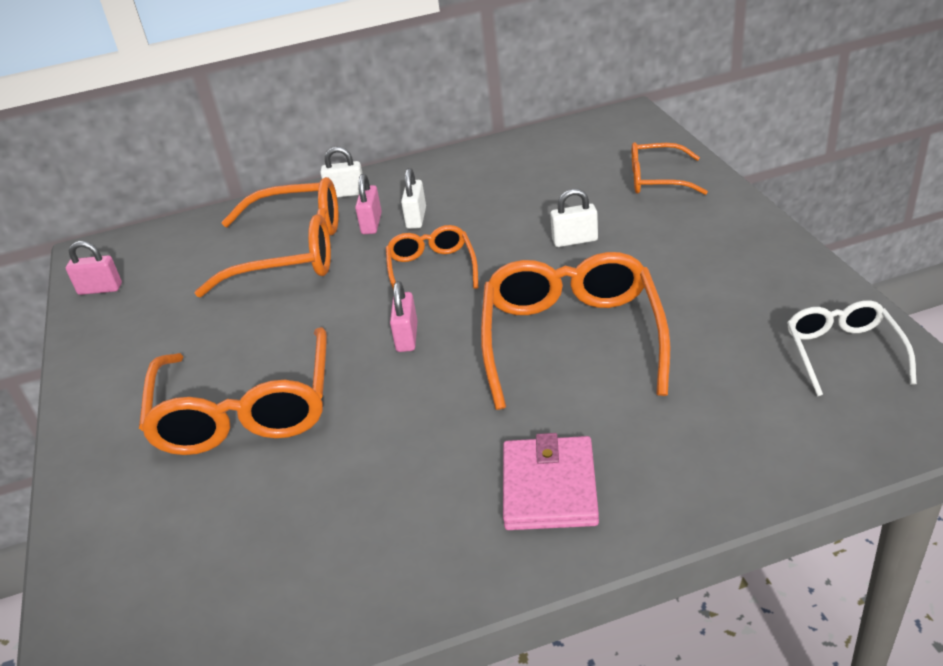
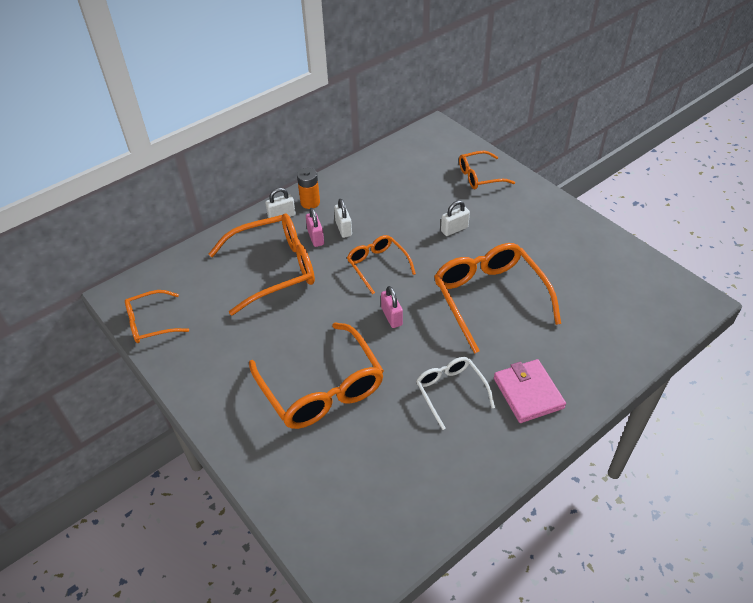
camera: 25 degrees left, 10 degrees up
pink padlock [66,241,122,295] -> orange glasses [125,290,189,343]
white glasses [787,300,917,396] -> white glasses moved to [416,357,495,430]
none -> orange battery [297,168,320,209]

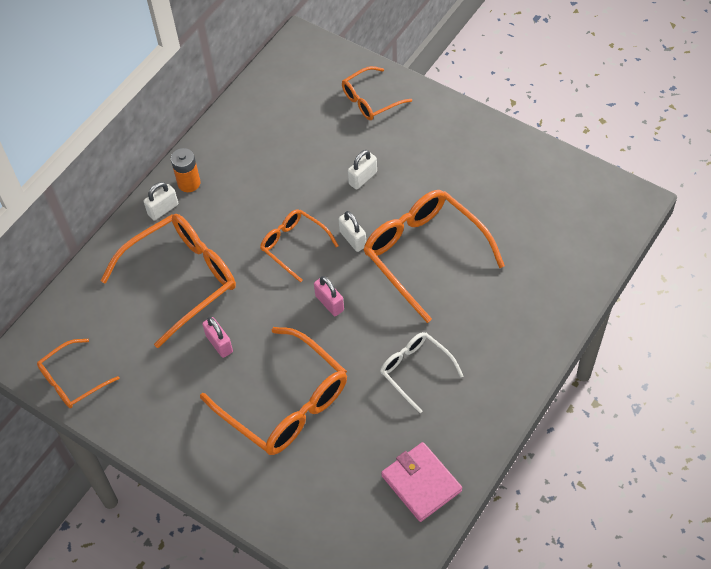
camera: 15 degrees left, 10 degrees up
pink padlock [306,208,324,247] -> pink padlock moved to [202,317,233,358]
white padlock [334,199,352,238] -> white padlock moved to [339,211,366,252]
pink wallet [494,359,566,423] -> pink wallet moved to [381,442,462,522]

